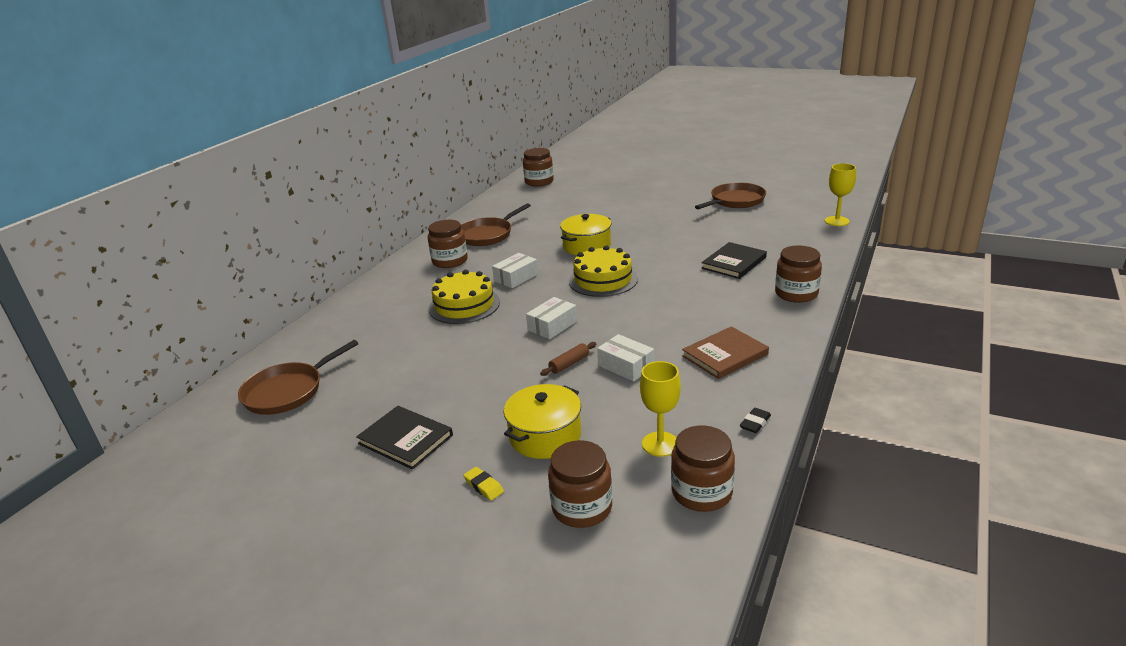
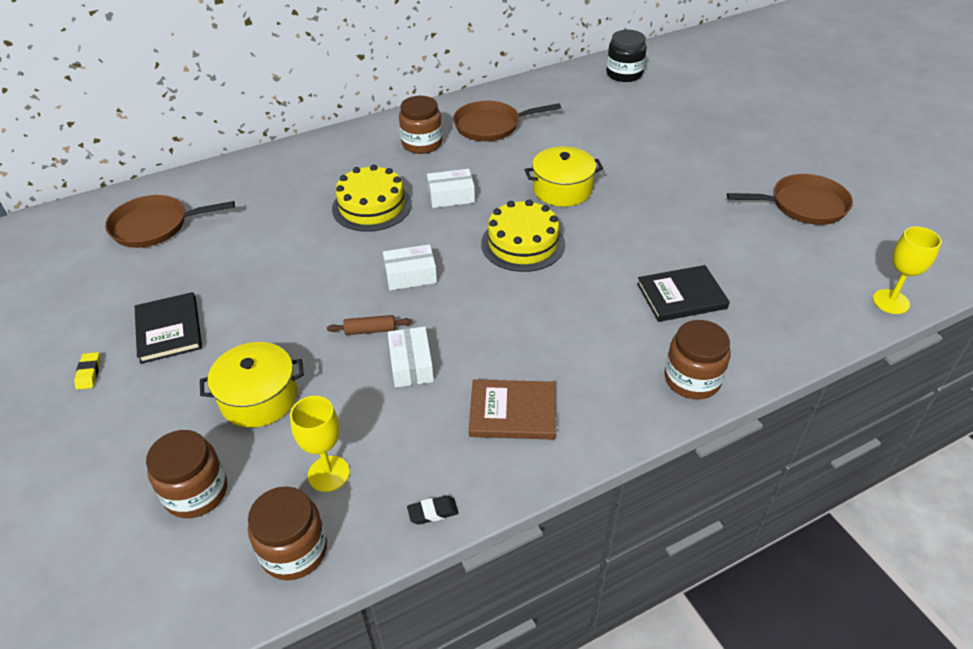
camera: 35 degrees right, 15 degrees up
yellow eraser [464,467,504,501] -> yellow eraser moved to [74,352,101,390]
brown jar [523,148,554,186] -> black jar [606,30,647,82]

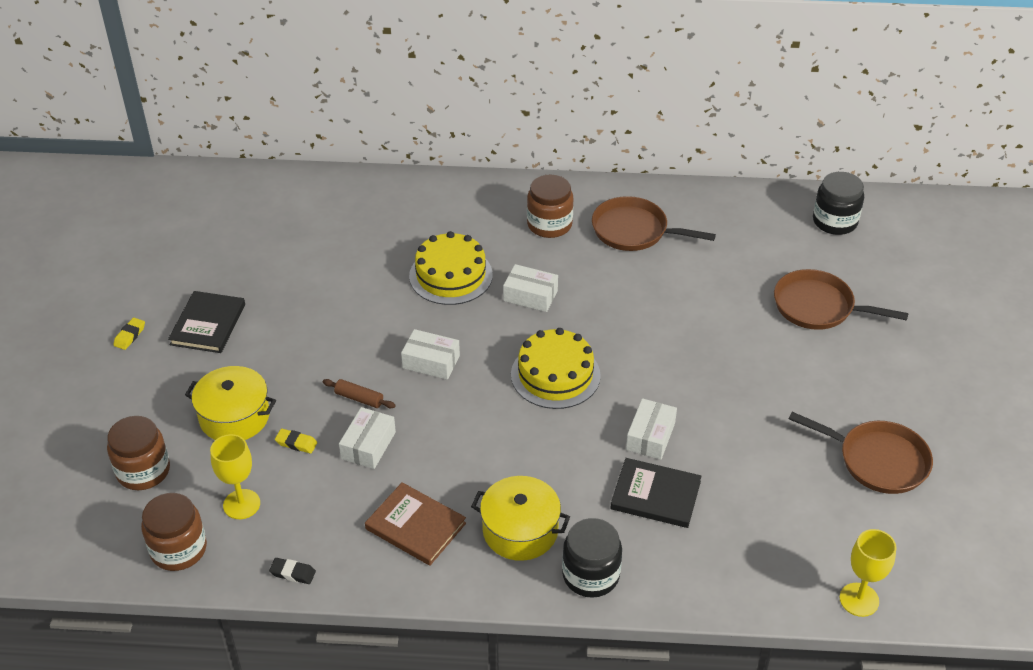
camera: 30 degrees right, 0 degrees up
brown pan [105,195,235,248] -> brown pan moved to [774,269,909,330]
yellow pot [525,147,603,207] -> yellow pot moved to [471,476,570,561]
brown jar [664,320,731,399] -> black jar [562,518,622,598]
none -> yellow eraser [275,429,317,453]
none -> white box [626,398,677,460]

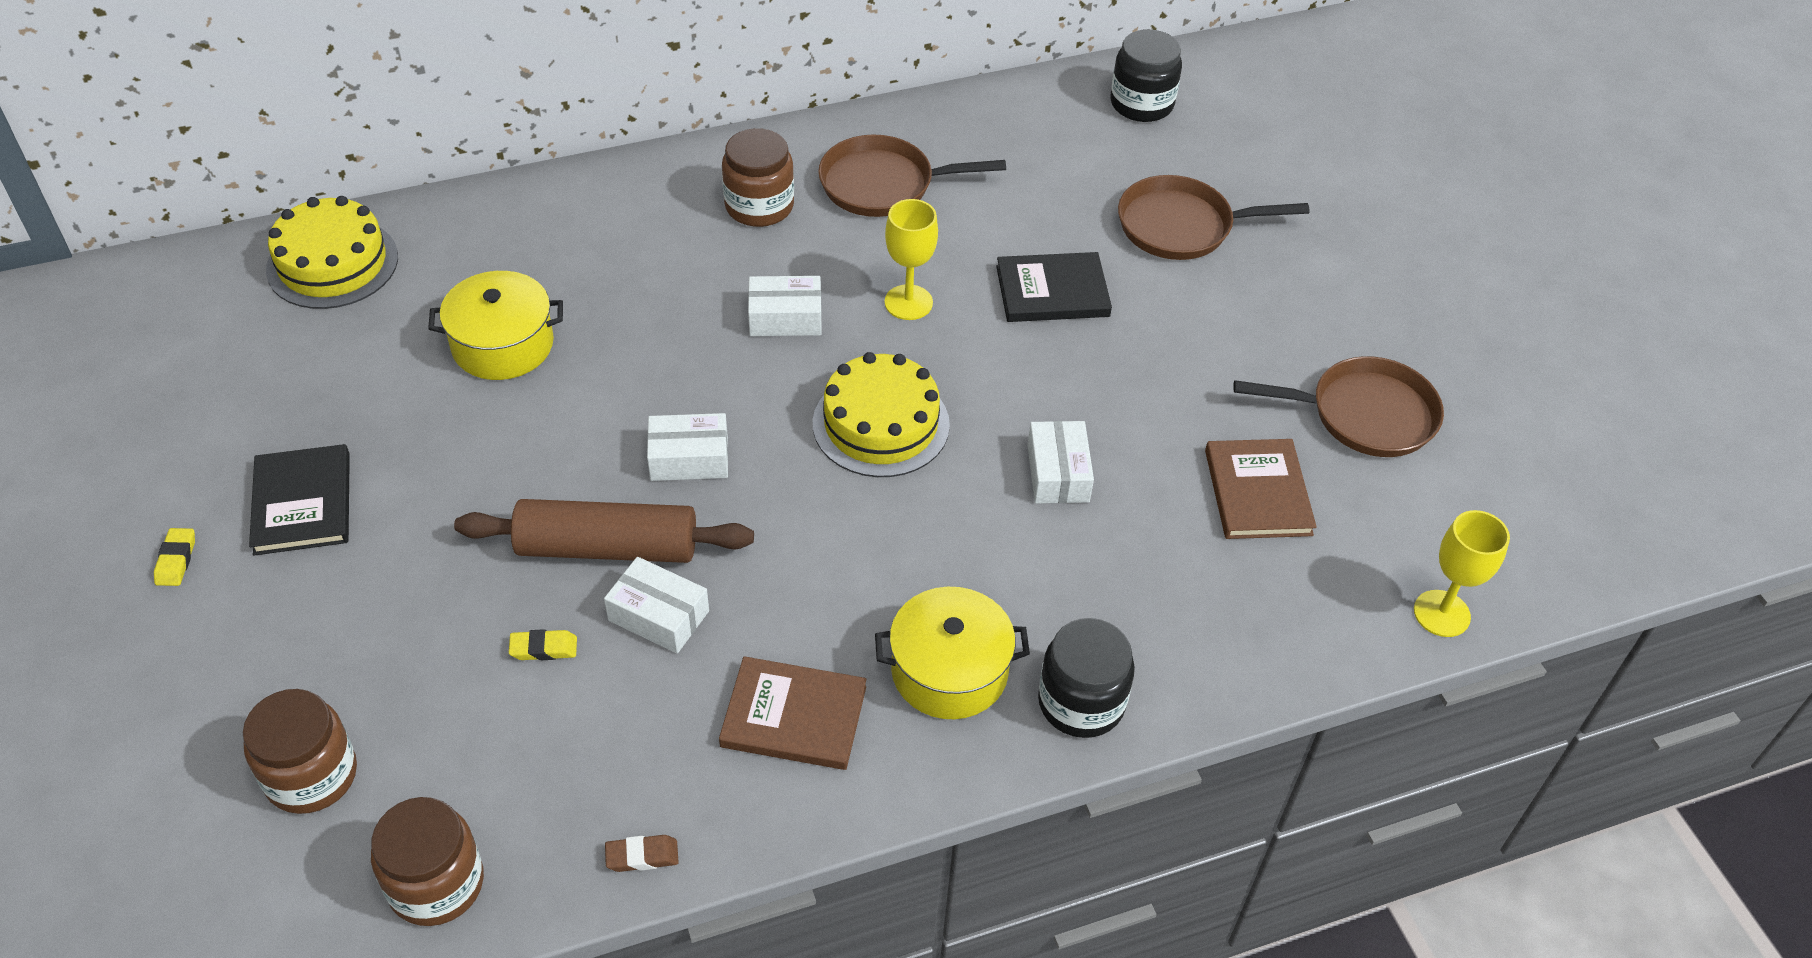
camera: 25 degrees left, 5 degrees up
yellow pot [185,366,276,440] -> yellow pot moved to [428,271,563,380]
yellow goblet [210,434,260,519] -> yellow goblet moved to [885,199,938,320]
black eraser [269,558,316,584] -> brown eraser [605,835,679,872]
brown rolling pin [323,379,396,408] -> brown rolling pin [454,499,754,563], size x2.25
white box [339,407,396,469] -> white box turned 60 degrees counterclockwise [604,557,709,654]
yellow cake [409,231,493,305] -> yellow cake moved to [266,196,398,309]
black book [610,458,702,528] -> black book moved to [996,252,1112,322]
none -> brown book [1205,439,1317,539]

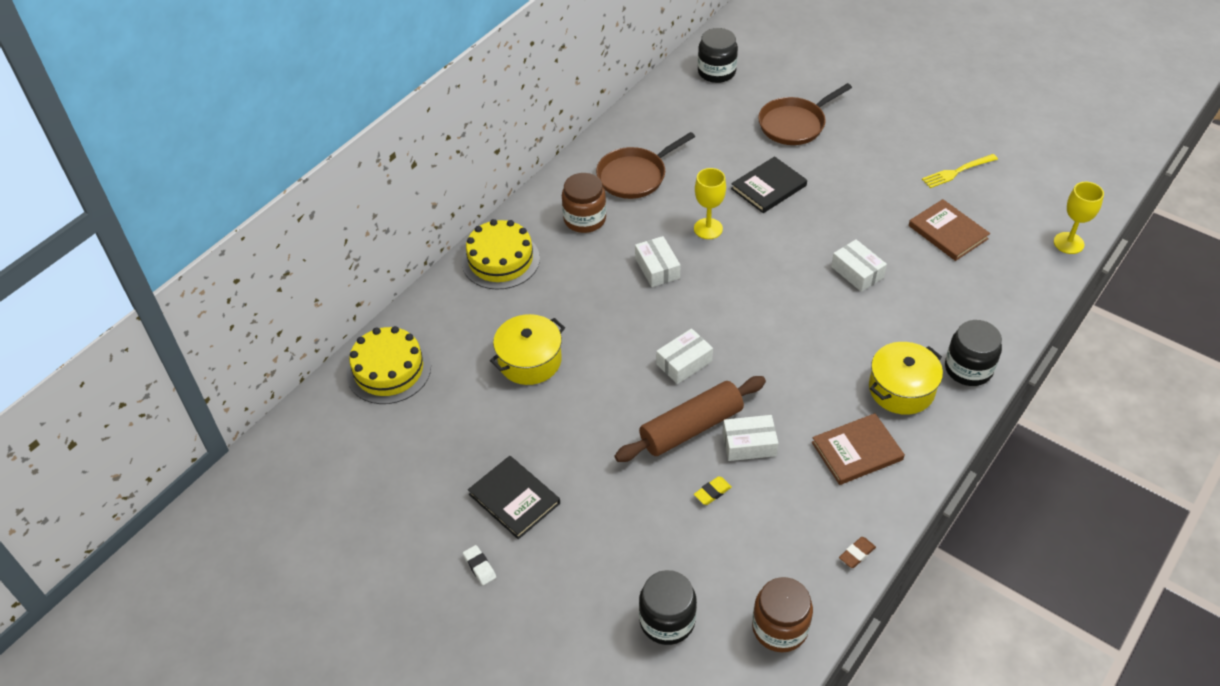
camera: 30 degrees left, 0 degrees up
yellow eraser [154,528,195,586] -> white eraser [463,545,496,585]
brown jar [243,689,357,814] -> black jar [639,570,697,645]
white box [748,276,822,336] -> white box turned 75 degrees counterclockwise [635,236,680,287]
yellow cake [813,352,950,477] -> yellow cake moved to [462,219,540,290]
brown pan [1233,356,1444,457] -> yellow fork [922,154,998,188]

